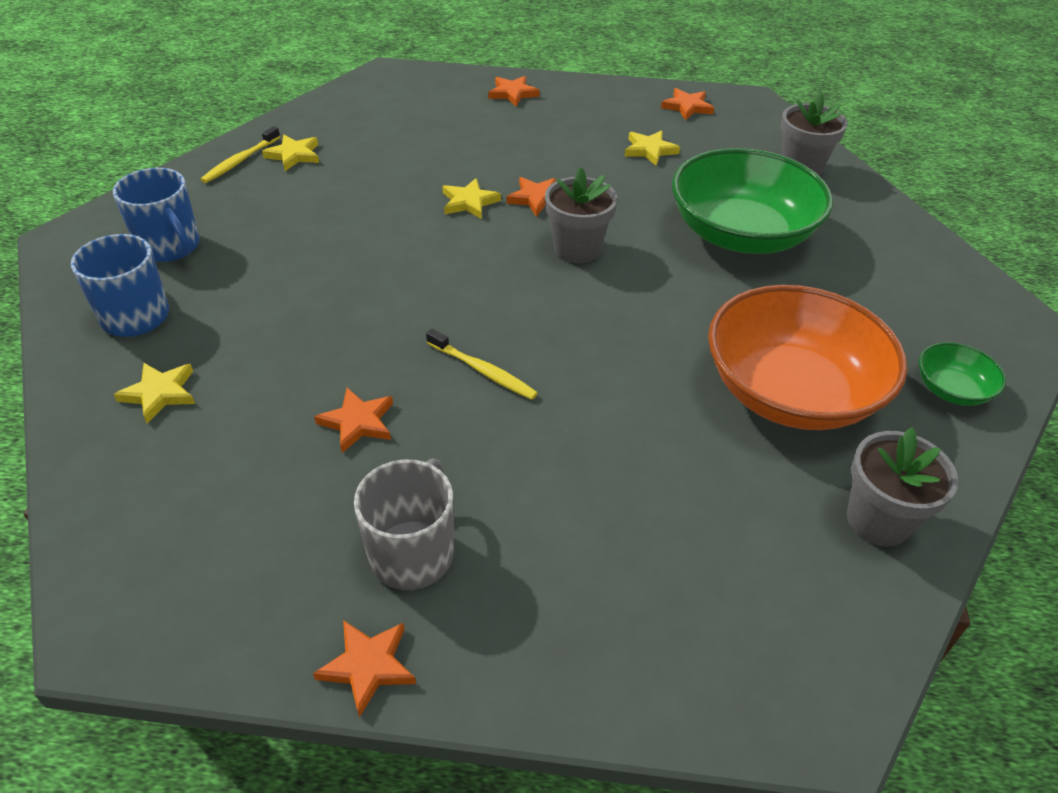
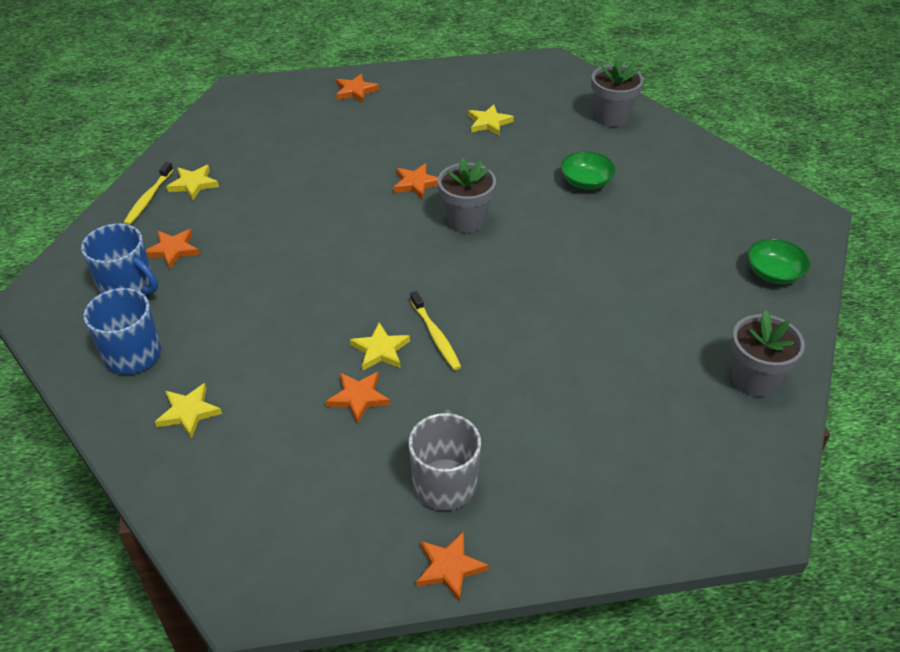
camera: 15 degrees left, 0 degrees up
yellow toothbrush [426,329,538,400] -> yellow toothbrush turned 45 degrees clockwise [410,291,461,370]
yellow star [442,178,501,219] -> yellow star moved to [350,323,410,370]
orange star [661,88,714,120] -> orange star moved to [146,229,200,270]
green bowl [672,148,833,254] -> green bowl [561,151,616,190], size x0.44
orange bowl [708,285,908,430] -> none

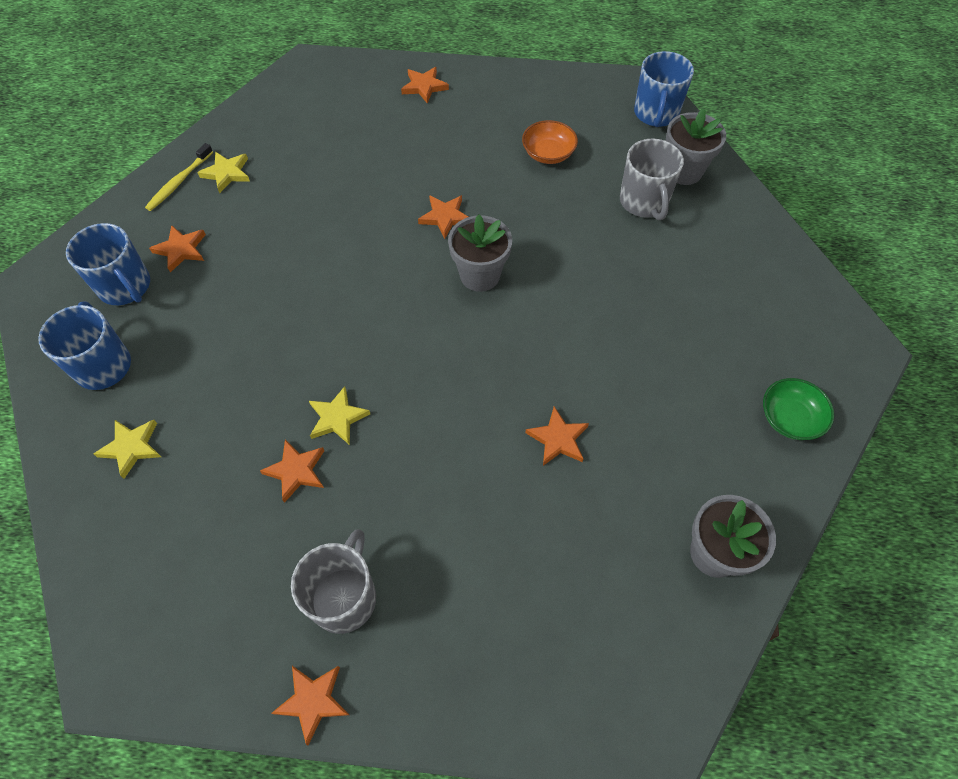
camera: 15 degrees right, 15 degrees up
yellow toothbrush [410,291,461,370] -> none
yellow star [468,104,514,136] -> orange bowl [522,120,578,164]
green bowl [561,151,616,190] -> none
none -> orange star [525,407,589,466]
none -> grey mug [620,138,684,220]
none -> blue mug [634,51,694,127]

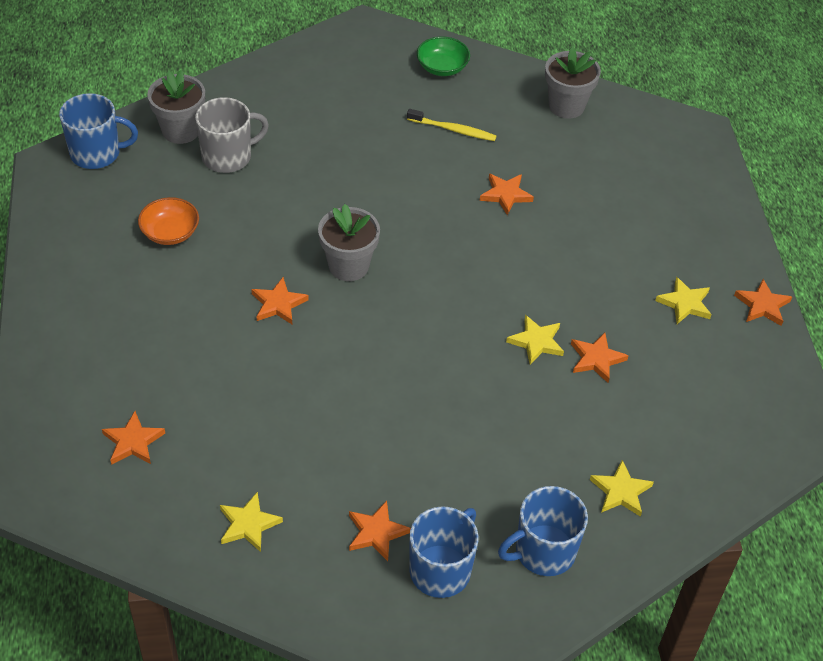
camera: 105 degrees left, 10 degrees down
yellow toothbrush [145,143,213,211] -> yellow toothbrush moved to [407,109,496,141]
grey mug [291,529,376,634] -> yellow star [655,277,712,324]
orange star [401,67,449,103] -> orange star moved to [102,411,165,465]

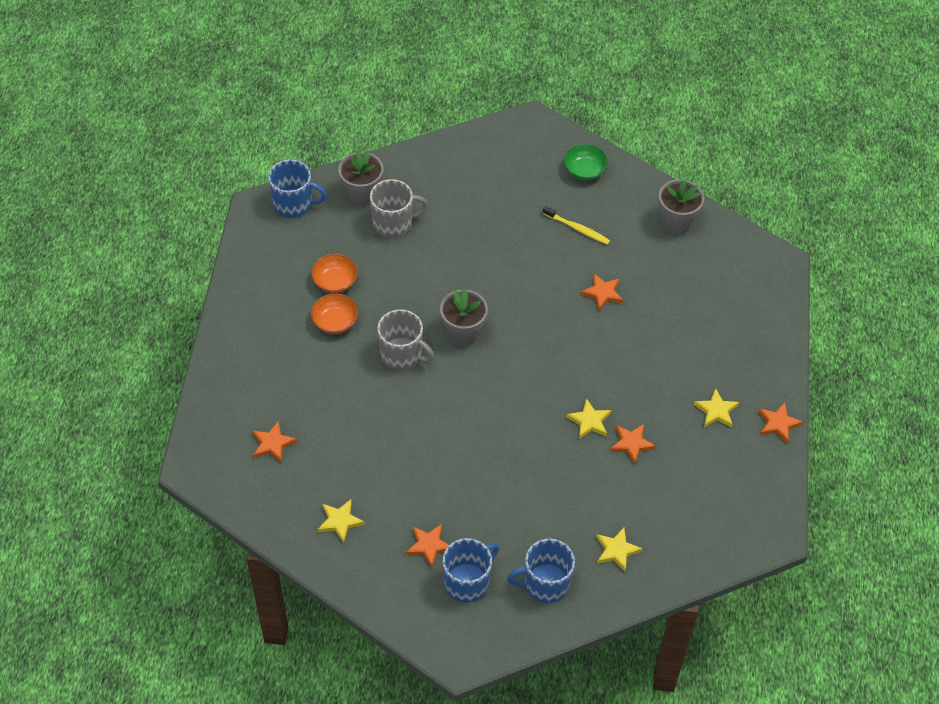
camera: 15 degrees right, 5 degrees up
orange star [251,277,309,324] -> grey mug [378,309,434,370]
none -> orange bowl [311,294,358,334]

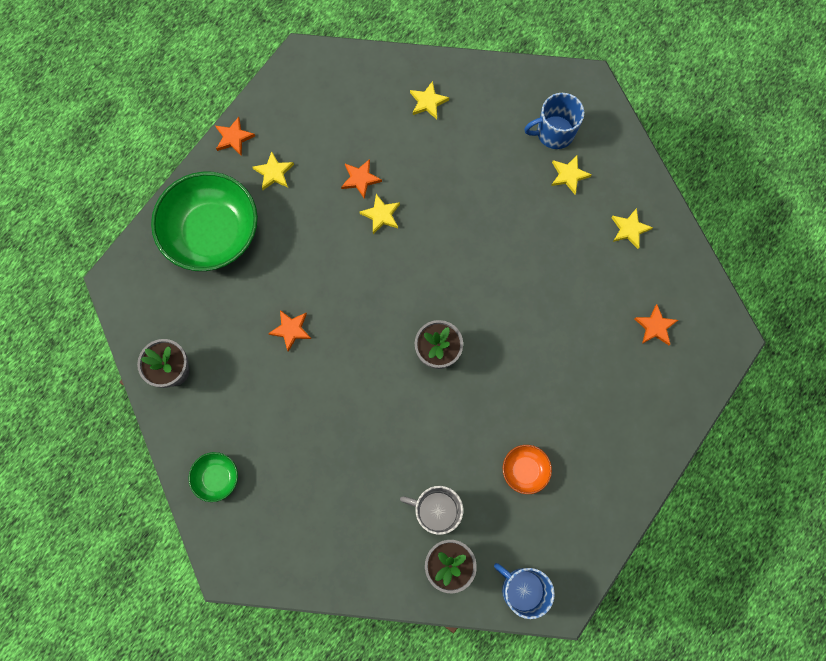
camera: 150 degrees left, 20 degrees up
orange bowl [311,294,358,334] -> none
grey mug [378,309,434,370] -> none
orange star [406,524,449,568] -> yellow star [551,155,591,194]
blue mug [507,539,575,603] -> none
yellow toothbrush [542,206,610,245] -> none
none -> green bowl [151,171,258,271]

